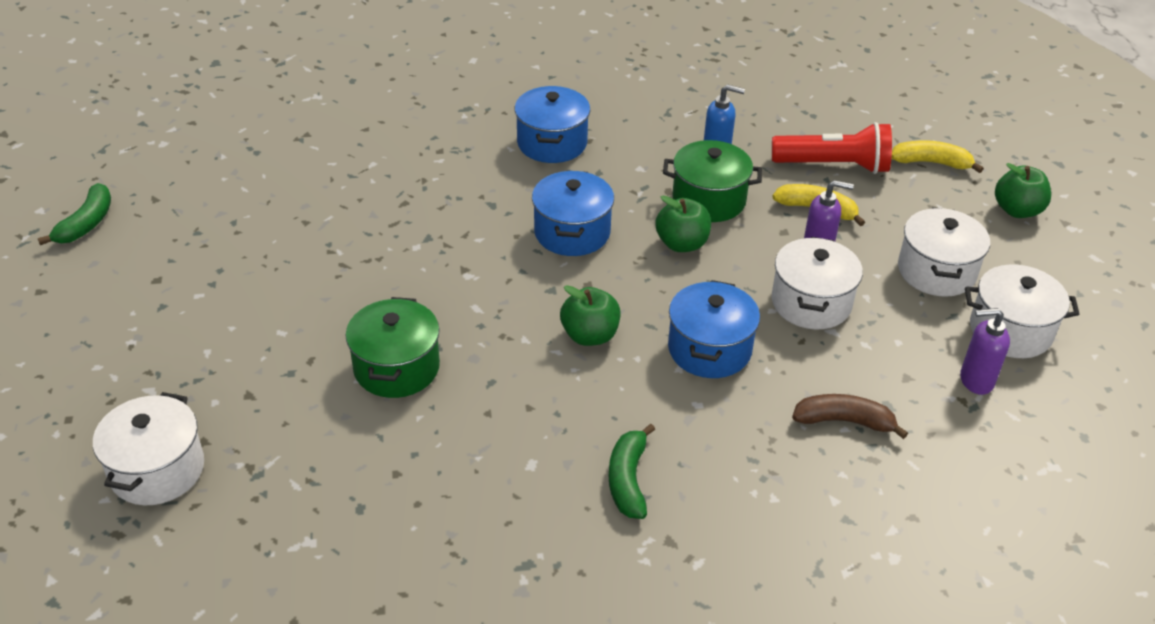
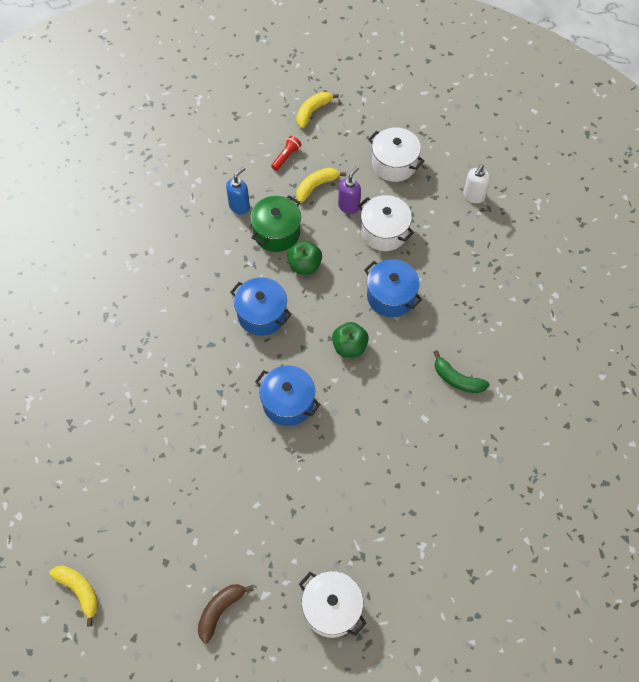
camera: 60 degrees left, 20 degrees up
green banana [38,183,111,245] -> yellow banana [49,566,98,627]
green pot [346,297,440,398] -> none
blue pot [515,86,590,163] -> blue pot moved to [255,365,320,426]
red flashlight [772,122,892,174] -> red flashlight [271,136,302,171], size x0.51
brown banana [792,394,908,439] -> brown banana moved to [198,584,254,644]
purple soap dispenser [960,308,1010,395] -> white soap dispenser [464,164,490,203]
white pot [965,264,1079,358] -> none
green apple [995,163,1051,218] -> none

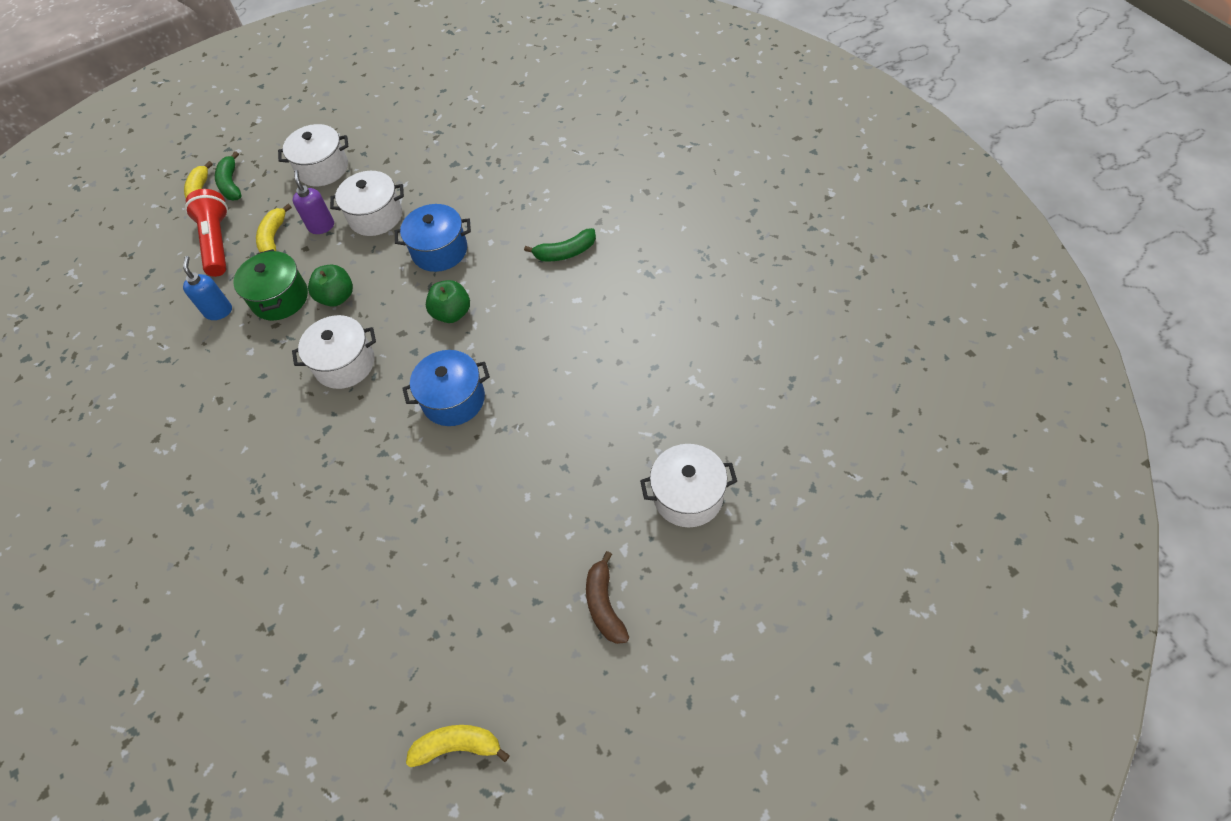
camera: 45 degrees left, 5 degrees down
blue pot [230,277,292,336] -> white pot [292,315,376,389]
red flashlight [271,136,302,171] -> red flashlight [185,189,228,277], size x1.96
white soap dispenser [464,164,490,203] -> none
none -> green banana [215,151,242,200]

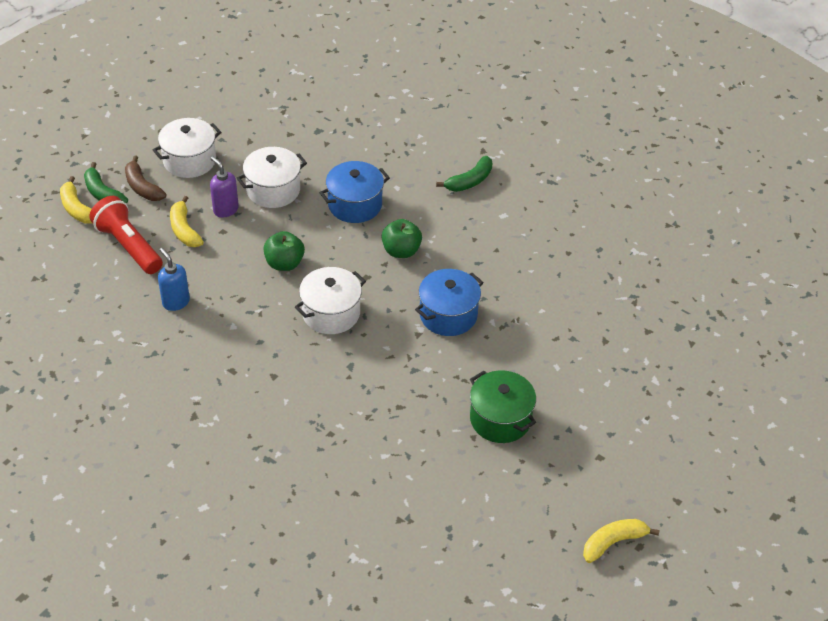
camera: 30 degrees left, 10 degrees down
green pot [233,249,308,320] -> green pot moved to [470,370,536,443]
brown banana [586,551,629,644] -> brown banana moved to [125,155,166,201]
white pot [640,444,737,527] -> none

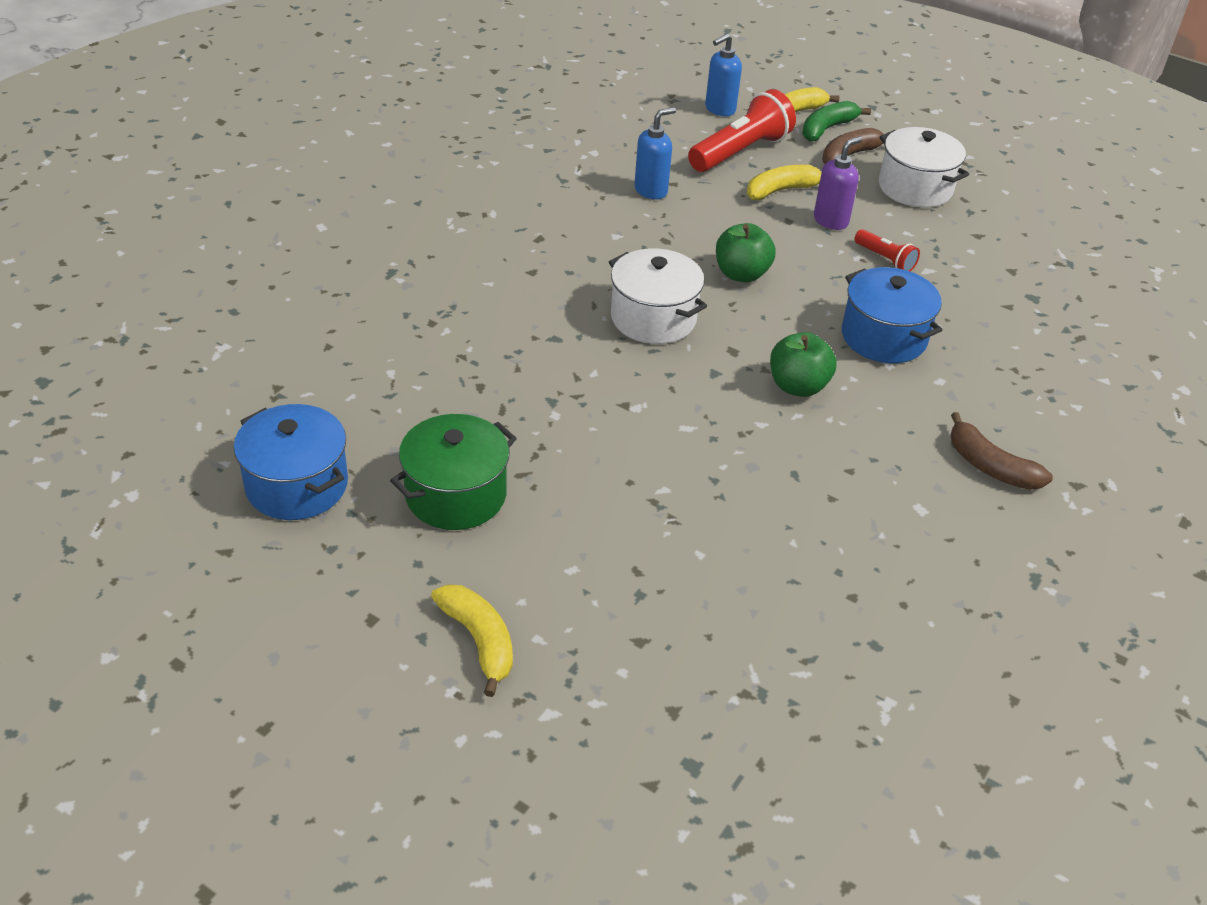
camera: 85 degrees right, 5 degrees down
white pot [237,147,307,208] -> red flashlight [854,229,920,271]
blue pot [415,269,484,336] -> blue pot moved to [234,404,348,520]
green banana [436,156,492,192] -> brown banana [950,412,1053,490]
yellow banana [583,519,659,563] -> yellow banana moved to [431,584,513,697]
none -> blue soap dispenser [705,34,742,116]

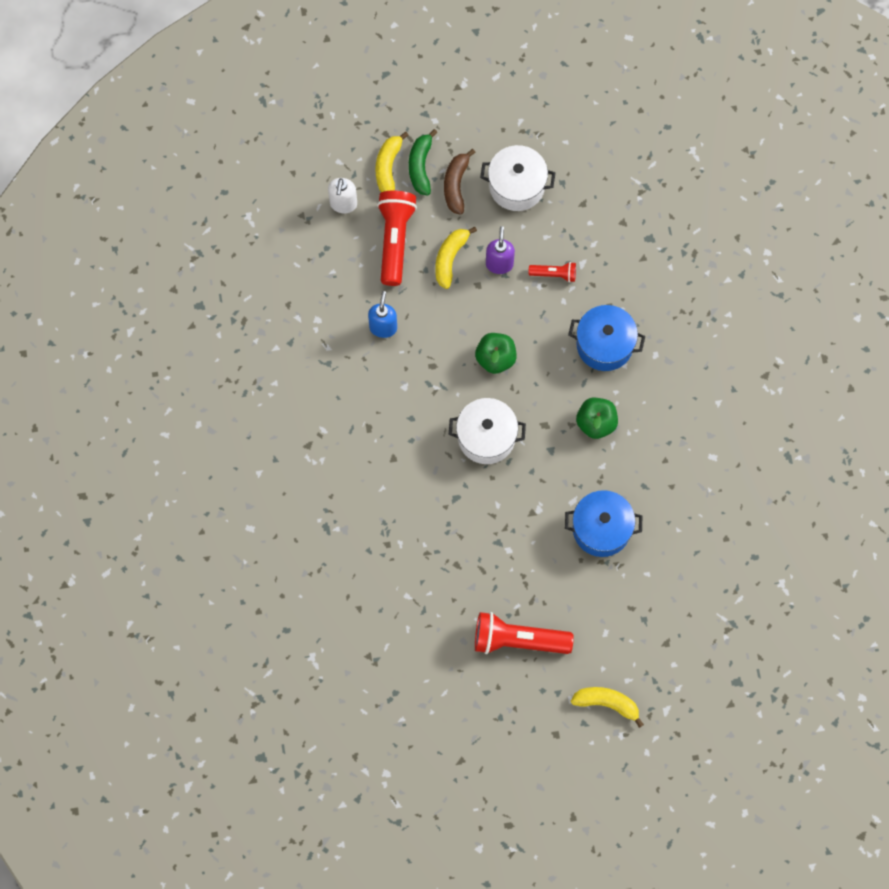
camera: 40 degrees left, 30 degrees up
blue pot [234,404,348,520] -> blue pot moved to [565,490,642,557]
green pot [390,414,517,530] -> red flashlight [475,612,574,654]
blue soap dispenser [705,34,742,116] -> white soap dispenser [328,178,357,213]
brown banana [950,412,1053,490] -> none

